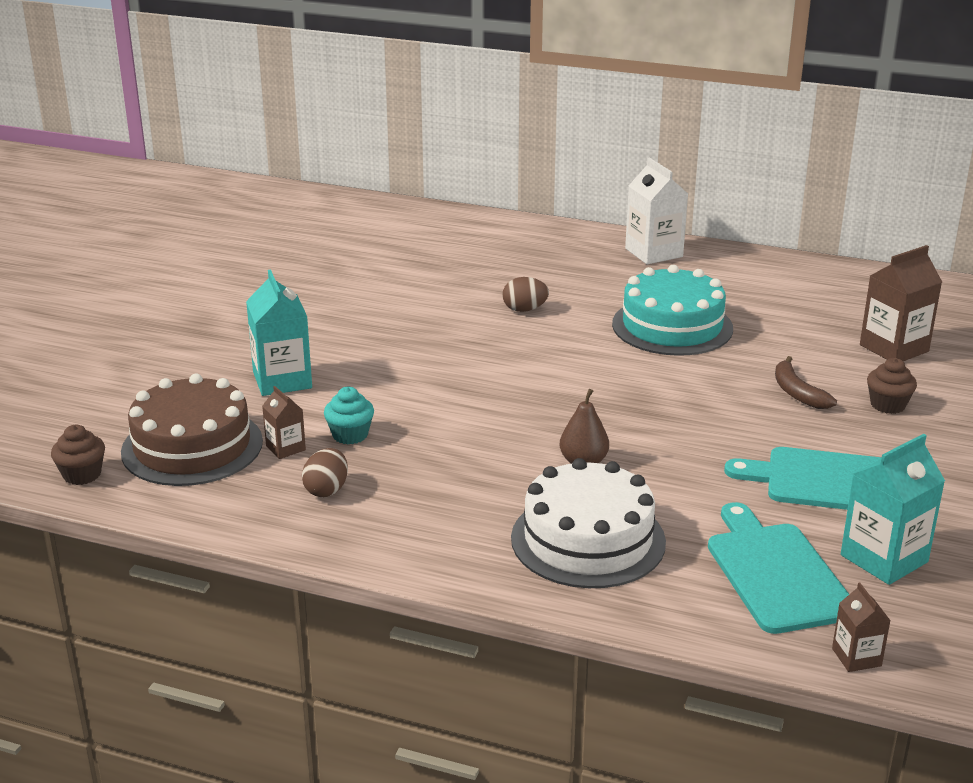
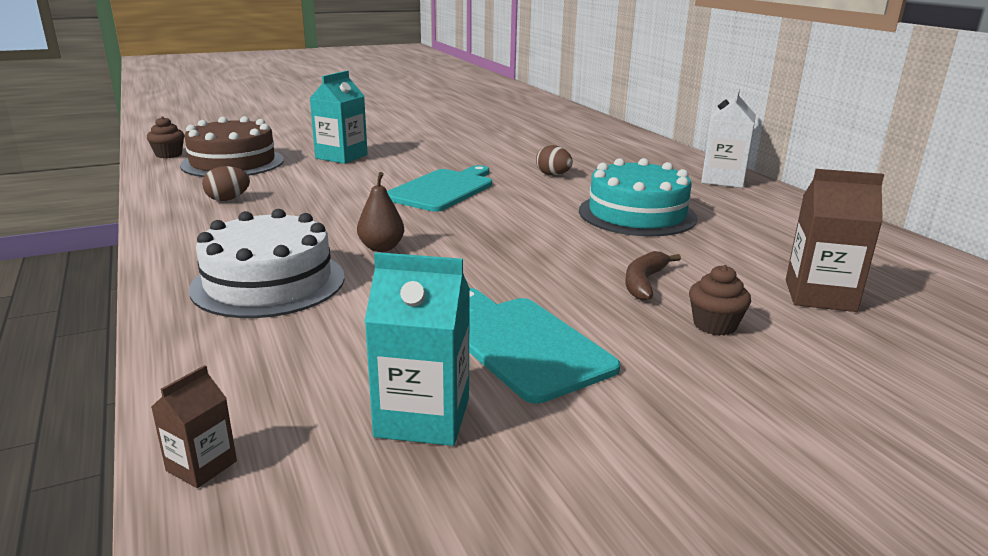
camera: 45 degrees right, 5 degrees down
brown carton [262,386,306,459] -> none
turquoise cupcake [324,387,374,444] -> none
turquoise cutting board [708,502,849,634] -> turquoise cutting board moved to [387,165,492,212]

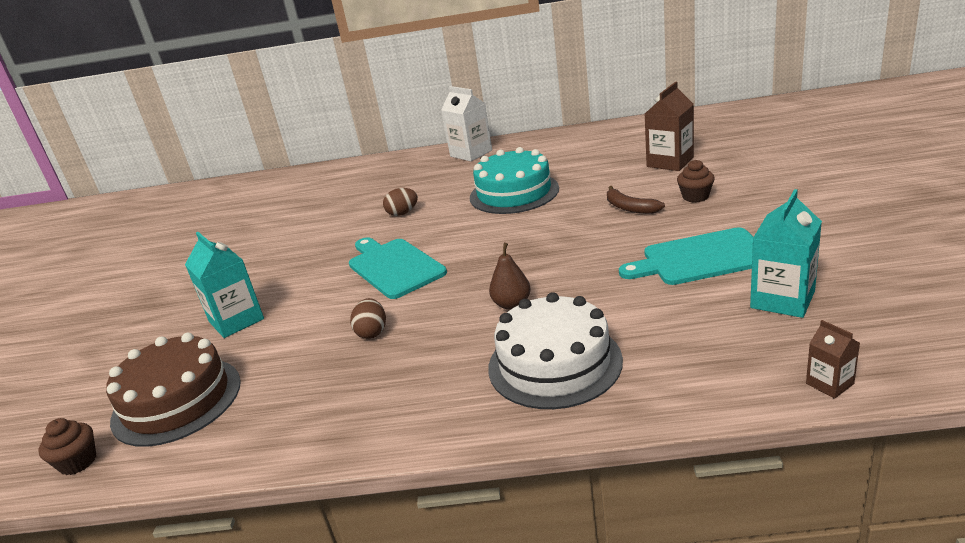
camera: 60 degrees left, 5 degrees up
brown egg [202,166,250,201] -> brown egg moved to [350,298,386,339]

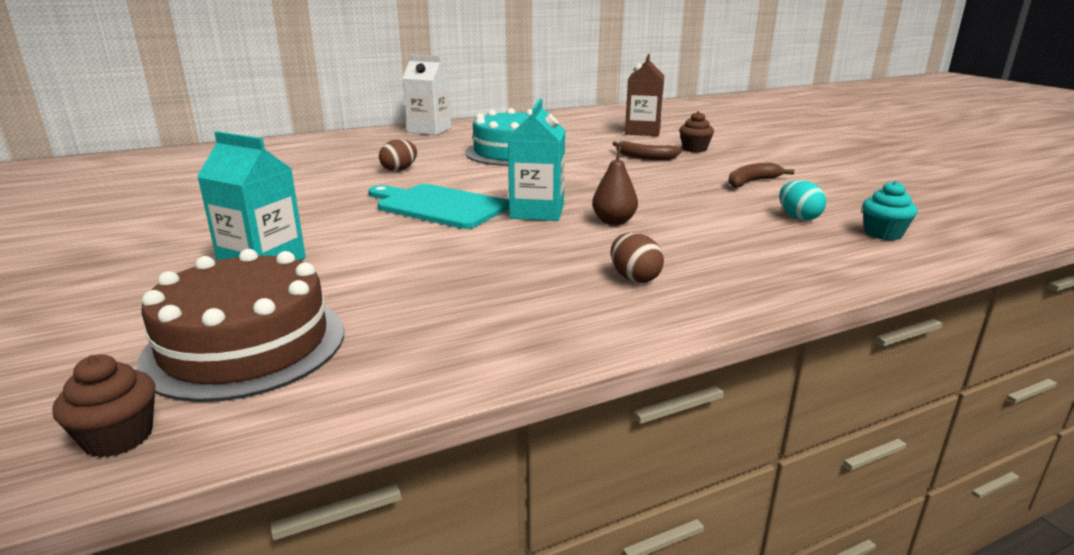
camera: 30 degrees left, 5 degrees down
brown egg [350,298,386,339] -> brown egg moved to [611,233,664,283]
white cake [488,292,623,409] -> none
turquoise cutting board [619,228,753,285] -> brown banana [728,163,794,188]
turquoise carton [750,189,822,318] -> turquoise carton moved to [508,98,565,221]
brown carton [806,320,860,399] -> none
none -> turquoise egg [779,180,826,220]
none -> turquoise cupcake [862,181,918,240]

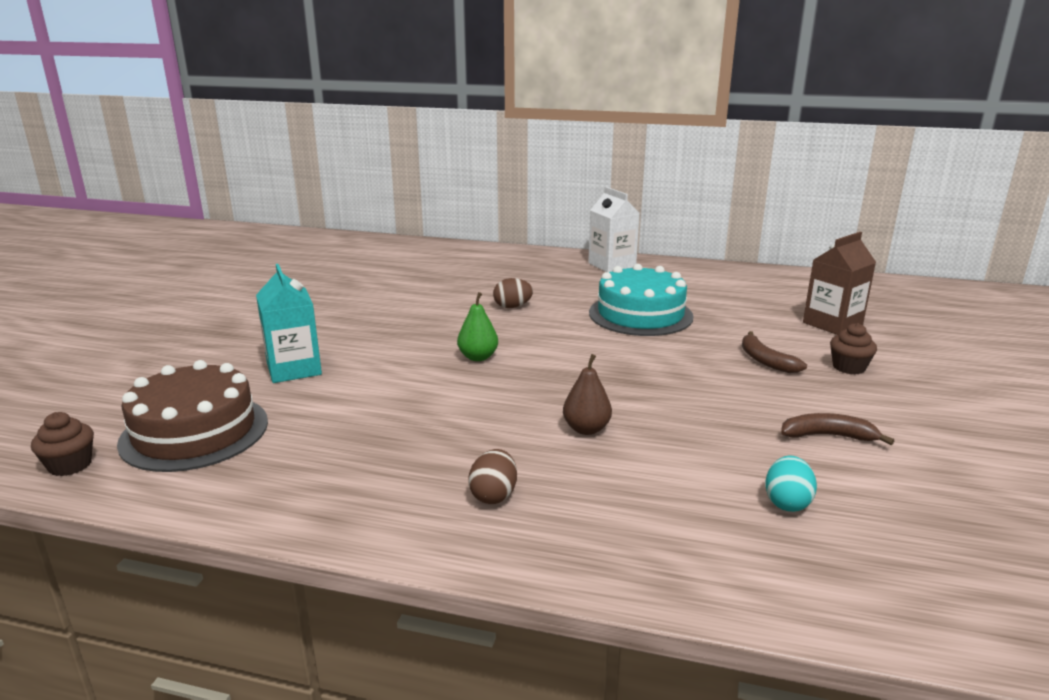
camera: 40 degrees right, 0 degrees up
turquoise cutting board [368,184,509,229] -> green pear [457,292,498,361]
turquoise carton [508,98,565,221] -> none
turquoise cupcake [862,181,918,240] -> none

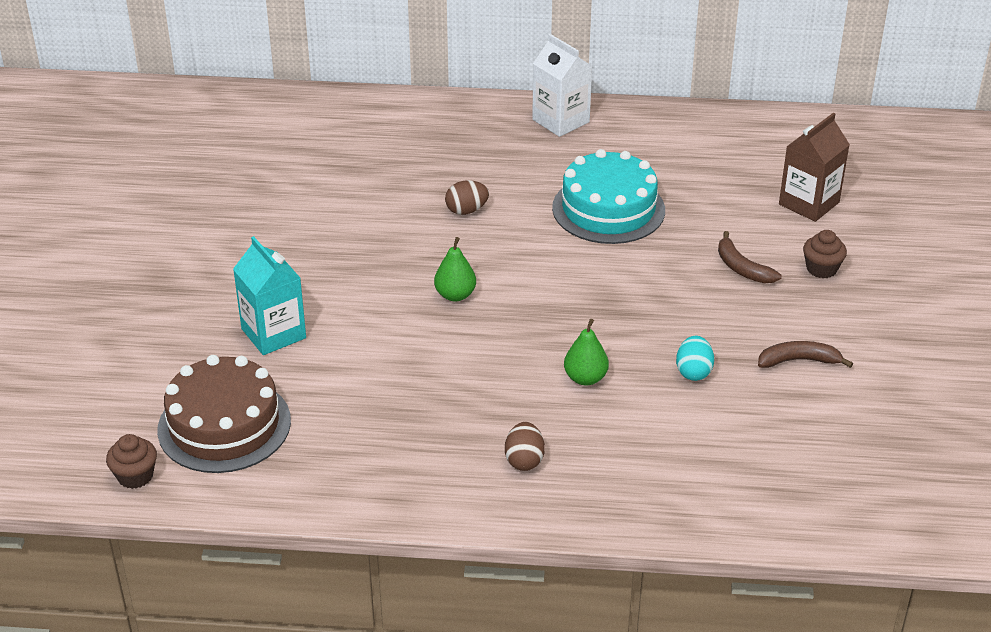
camera: 10 degrees left, 15 degrees up
brown pear [563,354,612,435] -> green pear [564,319,609,386]
turquoise egg [765,456,817,512] -> turquoise egg moved to [676,336,714,381]

